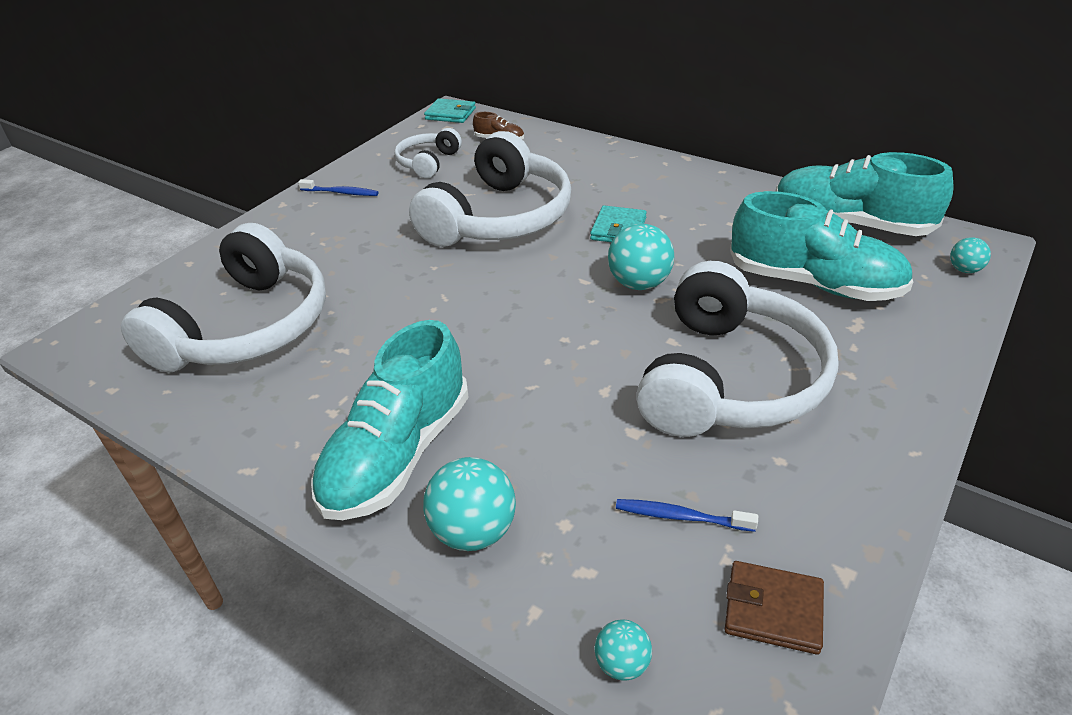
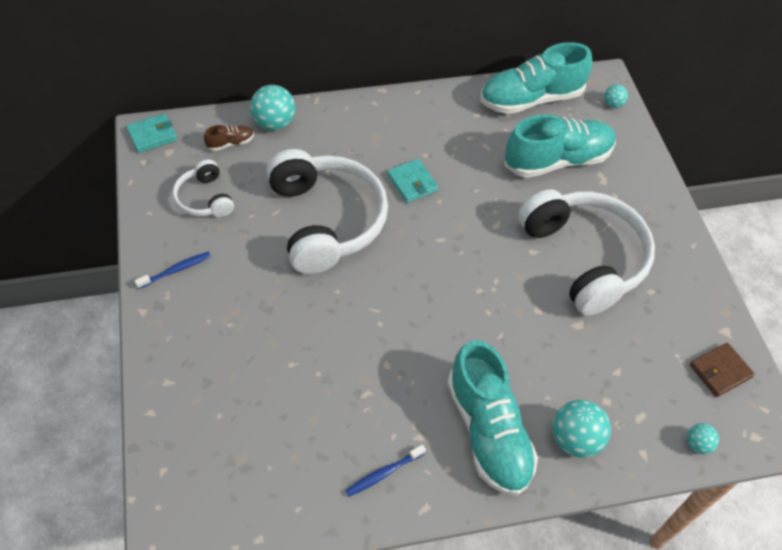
camera: 50 degrees left, 15 degrees up
white headphones [121,223,326,373] -> none
turquoise ball [608,224,674,290] -> turquoise ball moved to [250,85,295,130]
blue toothbrush [616,499,758,532] -> blue toothbrush moved to [345,445,426,497]

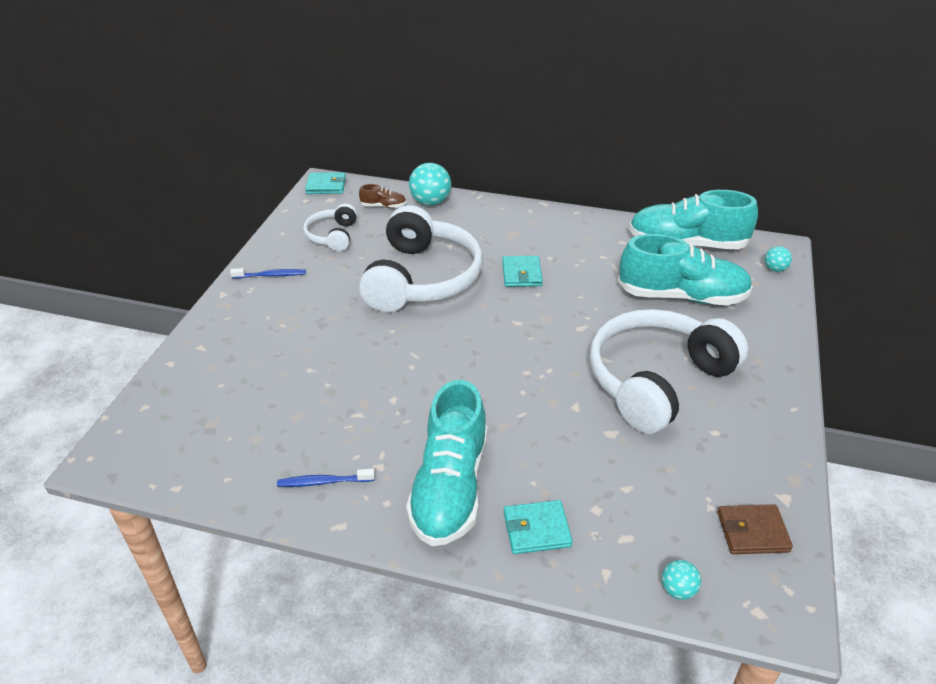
camera: 30 degrees right, 15 degrees down
white headphones [518,189,655,316] -> white headphones turned 135 degrees counterclockwise [590,309,748,434]
turquoise ball [552,400,611,458] -> turquoise wallet [504,500,573,554]

